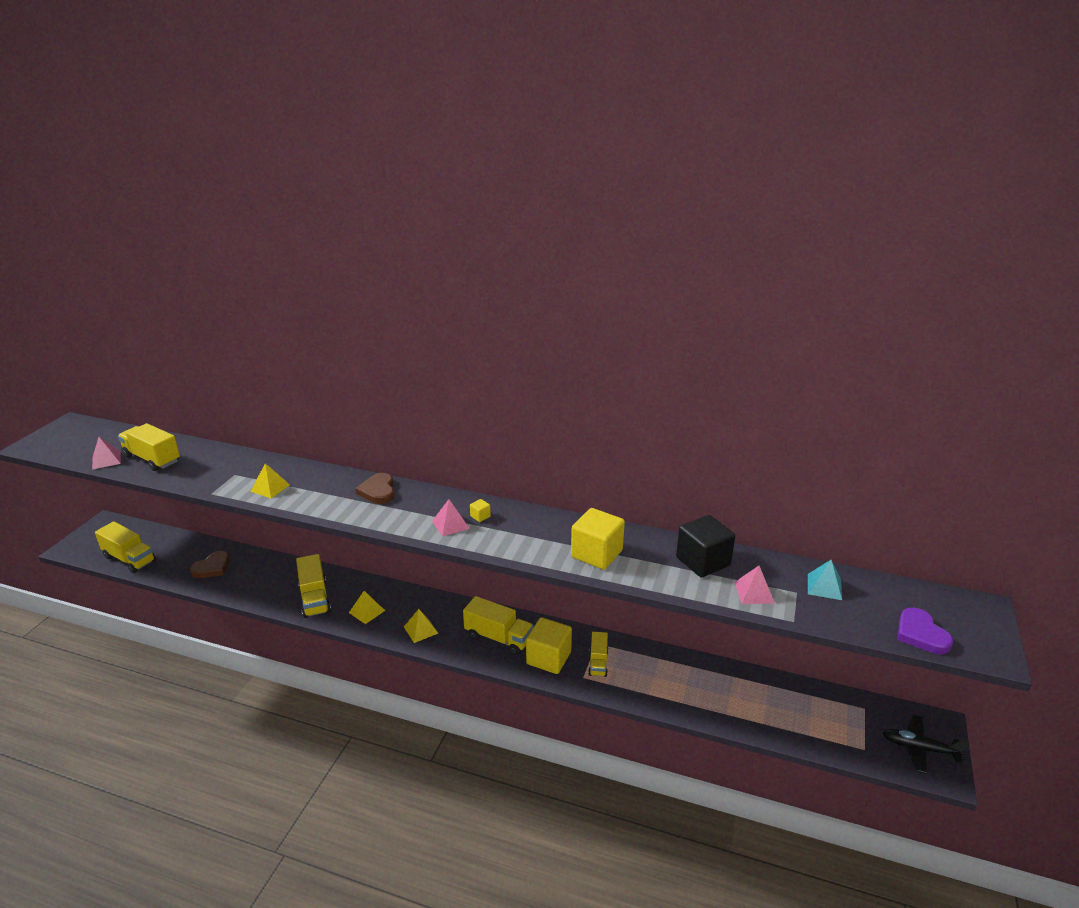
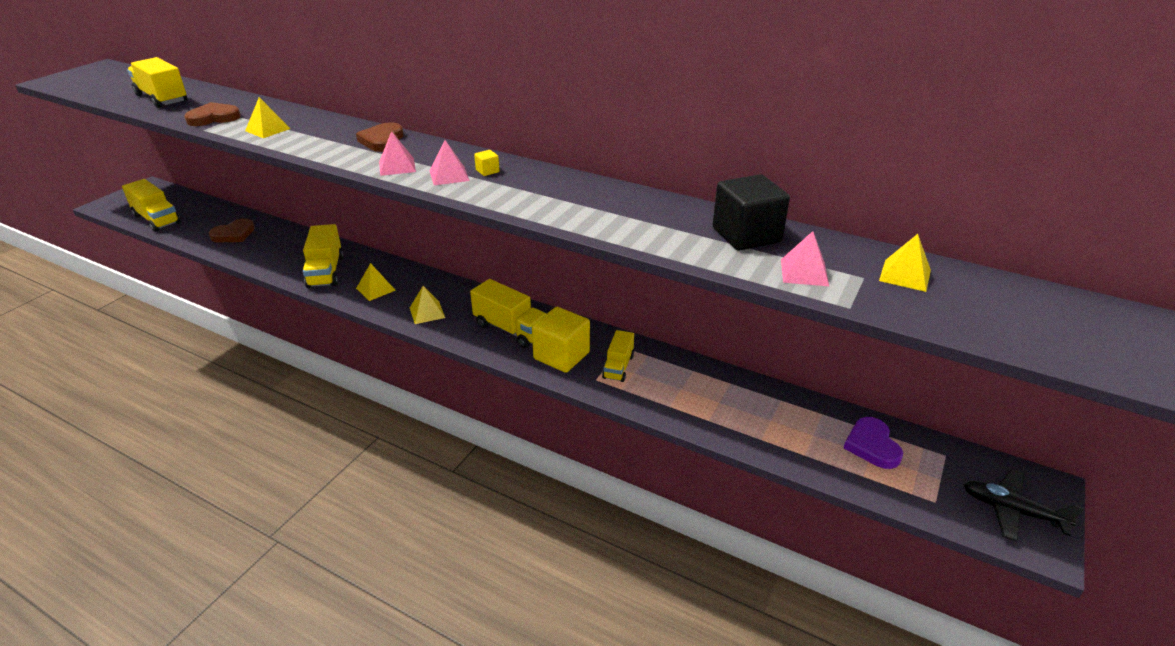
camera: 10 degrees right, 5 degrees up
pink pyramid [92,437,121,470] -> pink pyramid moved to [379,131,416,176]
yellow cube [571,508,625,570] -> none
turquoise pyramid [808,560,842,600] -> yellow pyramid [879,234,931,292]
purple heart [897,608,953,654] -> purple heart moved to [844,417,903,469]
none -> brown heart [184,102,241,126]

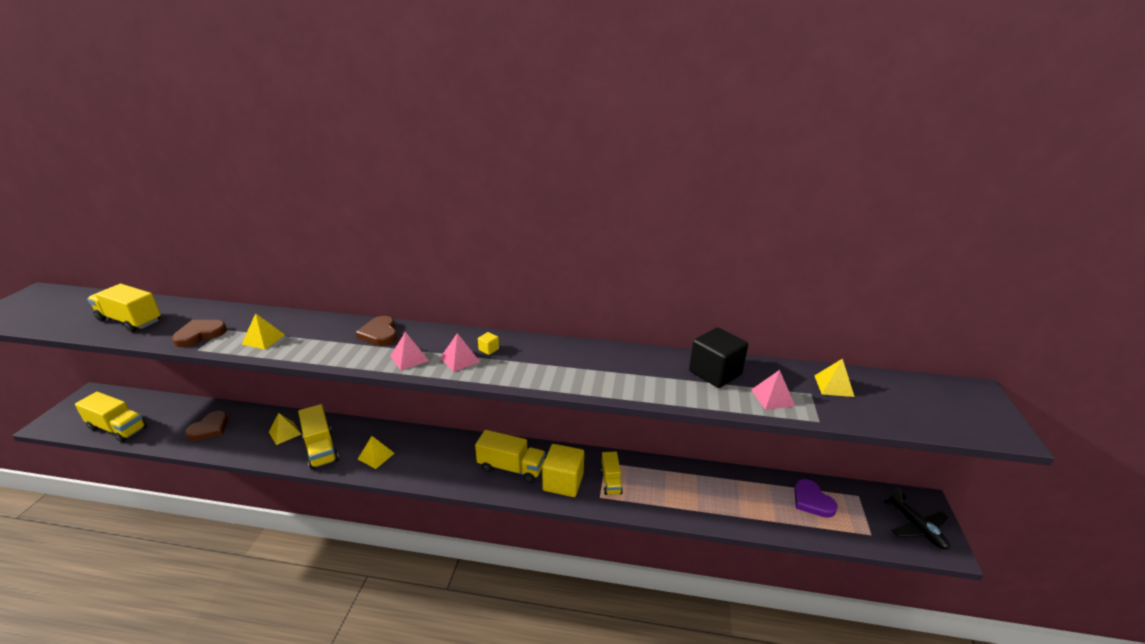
camera: 20 degrees left, 5 degrees down
yellow pyramid [410,286,445,324] -> yellow pyramid moved to [269,413,301,445]
black plane [964,469,1084,542] -> black plane turned 120 degrees counterclockwise [884,486,950,550]

